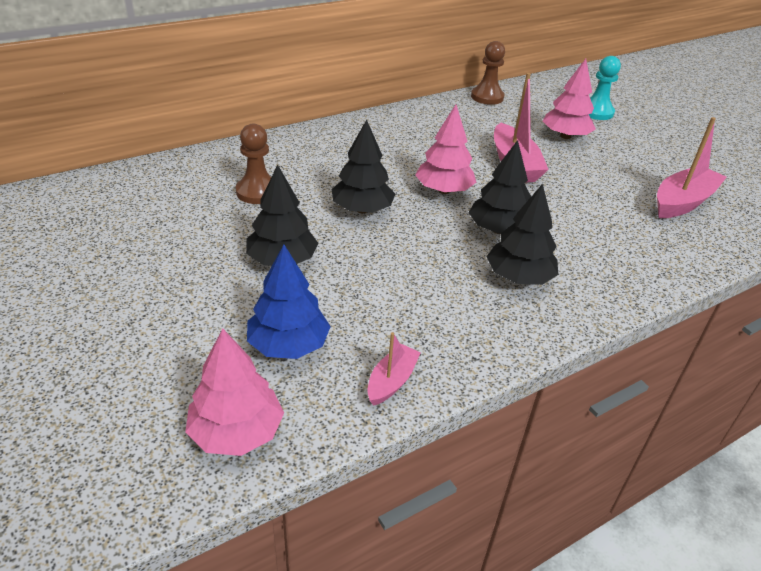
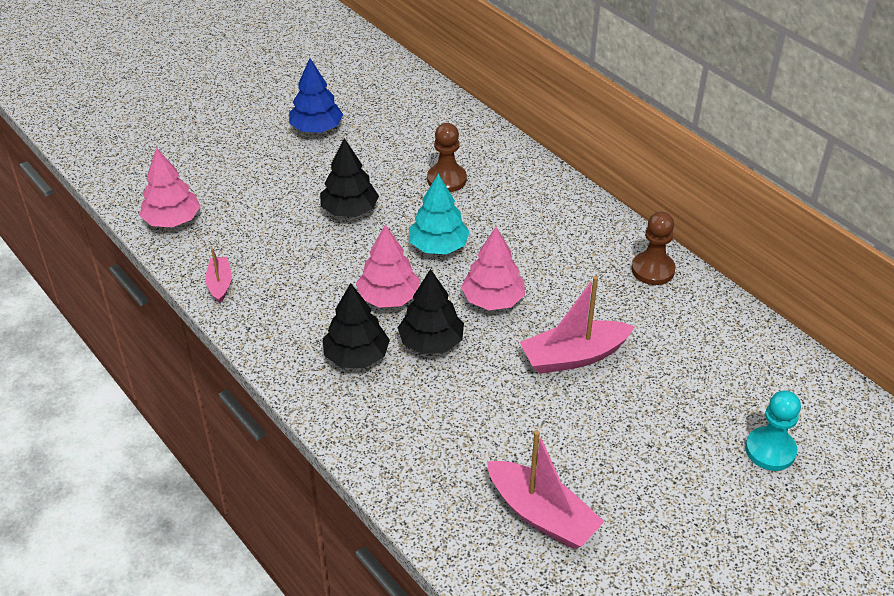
camera: 85 degrees right, 5 degrees up
blue tree [247,245,331,359] -> blue tree moved to [289,58,343,133]
black tree [332,120,395,213] -> turquoise tree [409,174,470,254]
pink boat [367,332,421,406] -> pink boat turned 120 degrees counterclockwise [205,248,232,303]
brown pawn [471,41,505,105] -> brown pawn moved to [632,212,676,285]
pink tree [543,59,596,139] -> pink tree moved to [356,224,420,308]

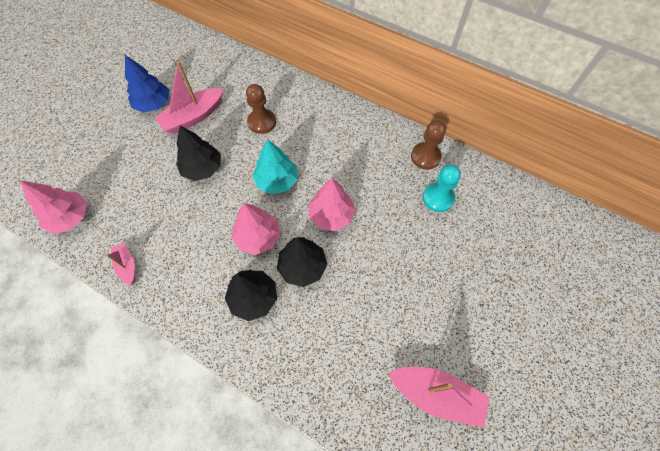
camera: 20 degrees left, 20 degrees up
pink boat [520,276,635,374] -> pink boat moved to [155,61,223,134]
turquoise pawn [745,390,801,471] -> turquoise pawn moved to [423,164,461,212]

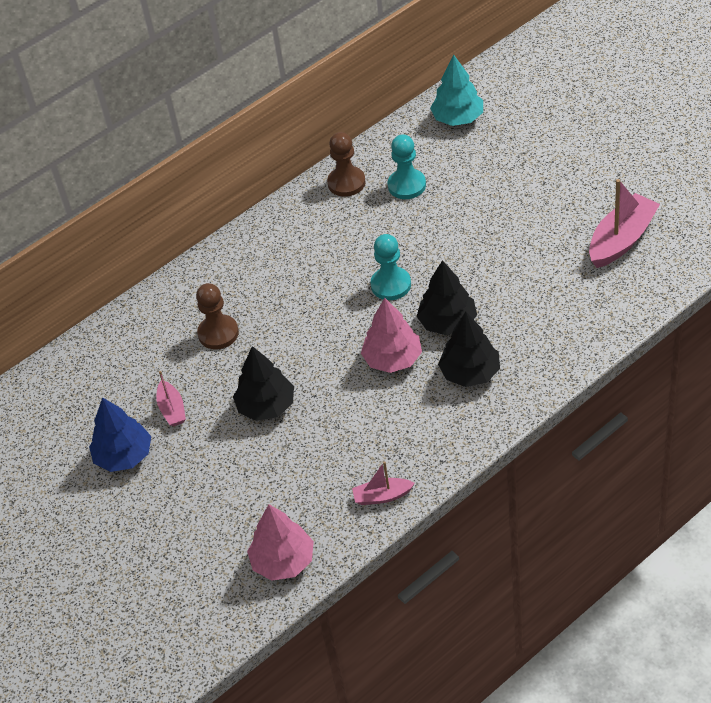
camera: 65 degrees left, 15 degrees down
pink boat [155,61,223,134] -> pink boat [156,371,186,426], size x0.55
turquoise tree [253,139,298,194] -> turquoise tree moved to [430,55,483,126]
pink tree [309,178,356,231] -> turquoise pawn [370,234,411,300]

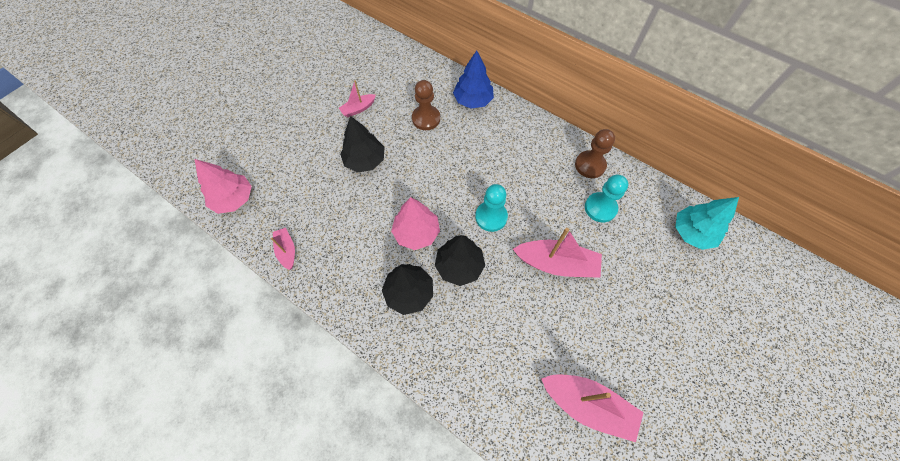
camera: 70 degrees right, 15 degrees up
blue tree [89,397,151,472] -> blue tree moved to [453,50,494,109]
none -> pink boat [513,228,602,278]

